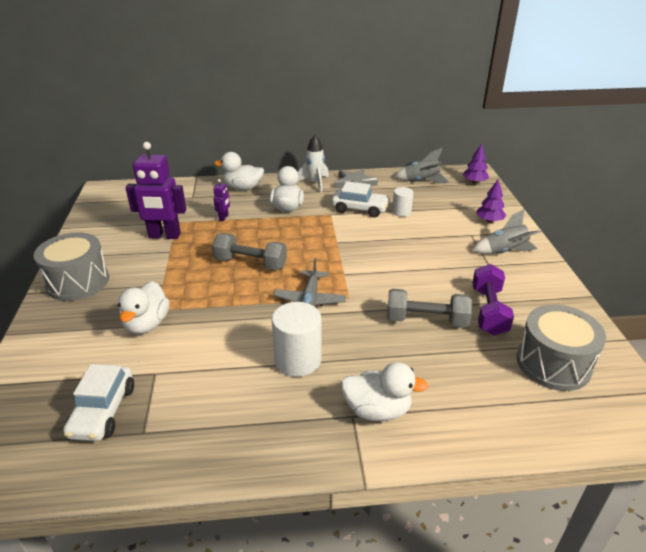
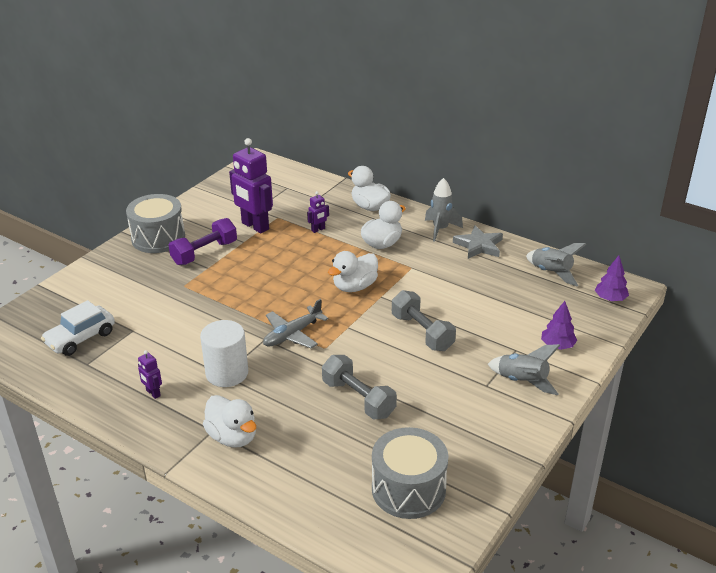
camera: 40 degrees right, 0 degrees up
white duck [118,281,170,334] -> white duck moved to [328,251,378,292]
grey dumbbell [212,233,287,270] -> grey dumbbell moved to [392,290,456,351]
white rocket [298,135,329,192] -> grey rocket [425,178,463,242]
white car [332,181,390,217] -> none
white cylinder [392,187,414,217] -> none
purple dumbbell [472,264,514,335] -> purple dumbbell moved to [169,218,237,265]
none -> purple robot [138,350,162,399]

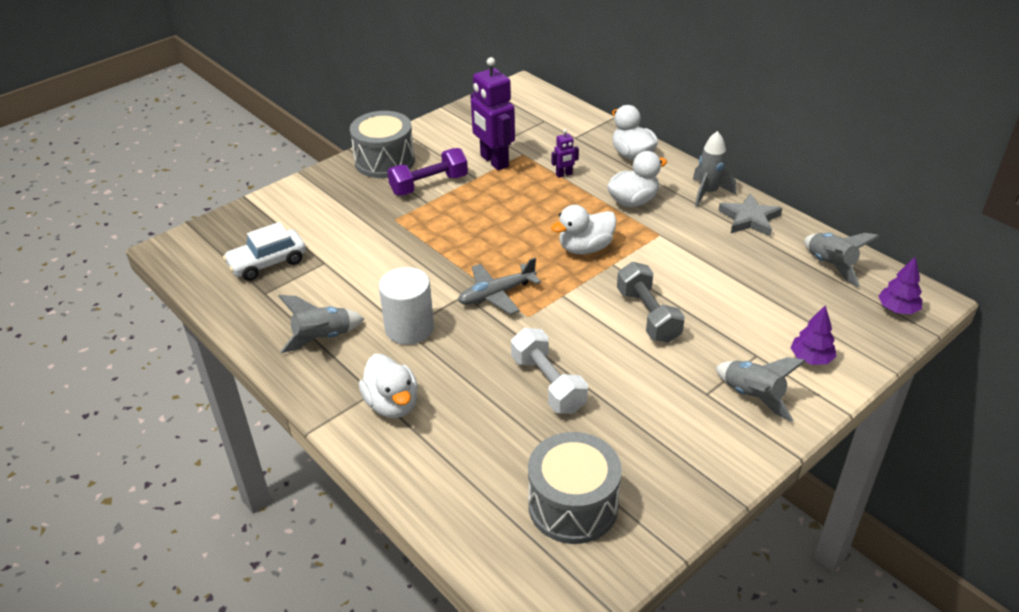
camera: 15 degrees right, 5 degrees up
purple robot [138,350,162,399] -> grey rocket [279,295,364,353]
grey dumbbell [322,355,397,419] -> white dumbbell [511,328,588,414]

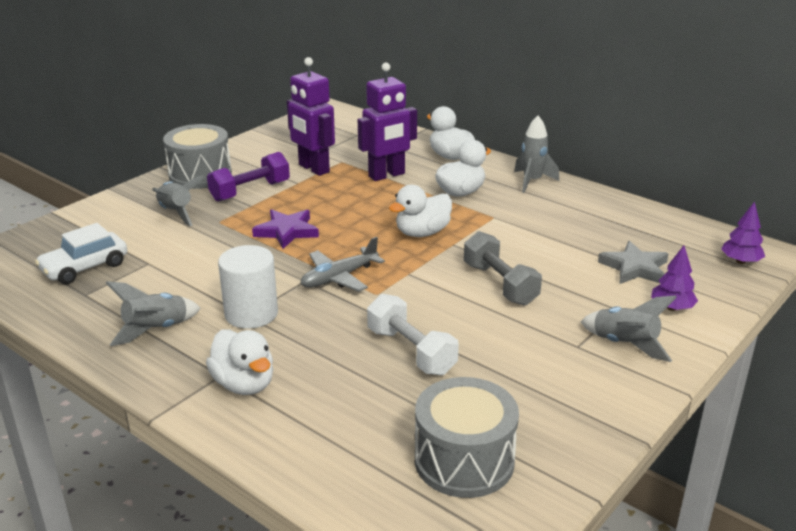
camera: 10 degrees left, 10 degrees down
purple robot [552,129,579,178] -> purple robot [358,63,417,181], size x2.22
grey star [718,193,782,237] -> grey star moved to [598,241,668,284]
grey rocket [804,233,880,287] -> grey rocket moved to [152,175,205,226]
none -> purple star [252,209,319,249]

